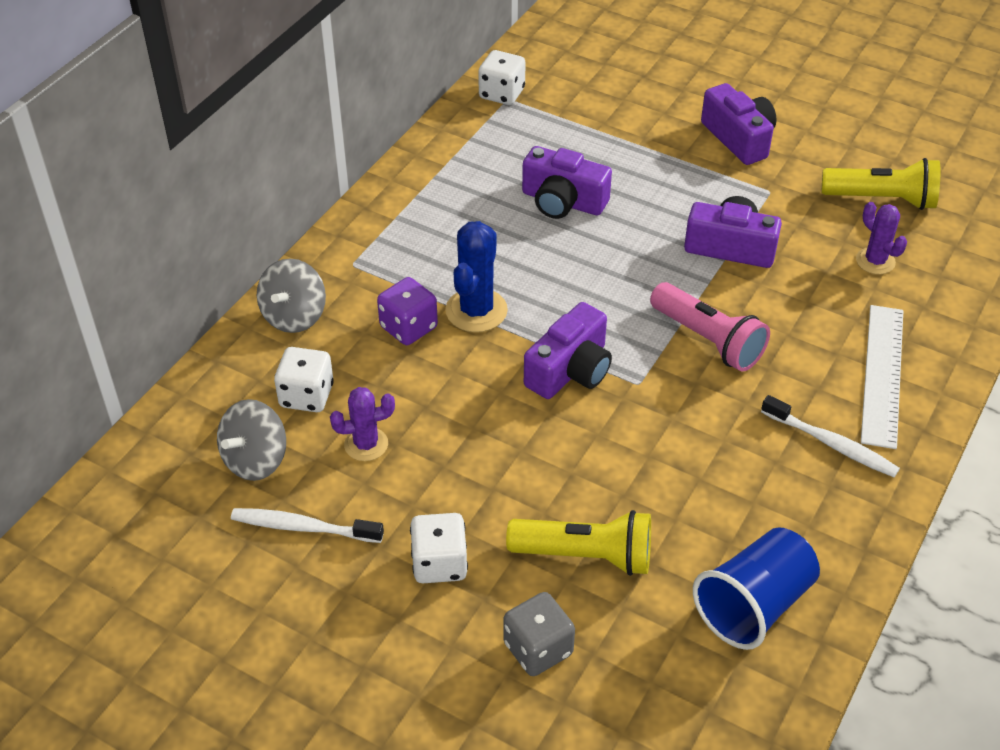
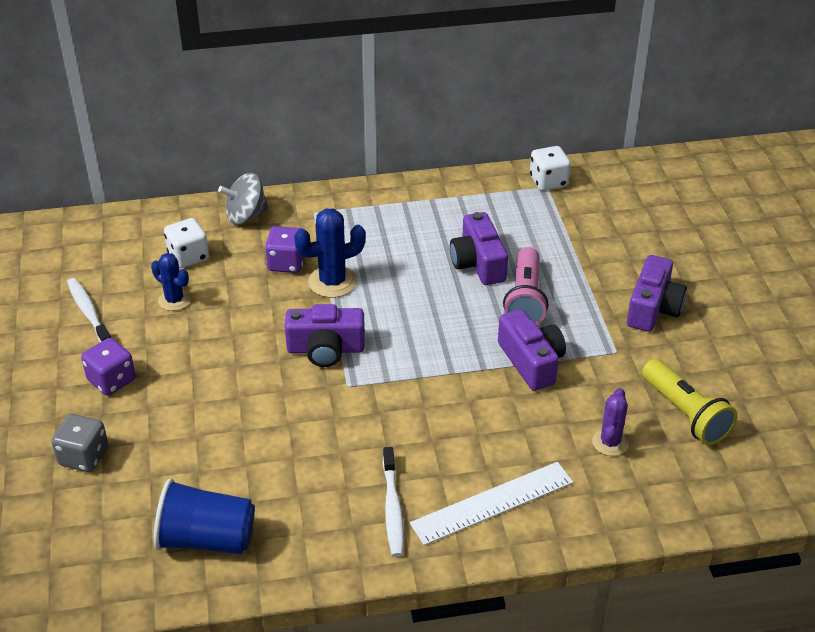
camera: 50 degrees right, 5 degrees down
grey spinning top [217,399,286,481] -> none
purple cactus [330,387,395,461] -> blue cactus [151,253,191,311]
white dice [410,513,468,583] -> purple dice [81,338,136,396]
yellow flashlight [506,510,651,576] -> none
pink flashlight [650,282,770,371] -> pink flashlight moved to [503,247,548,325]

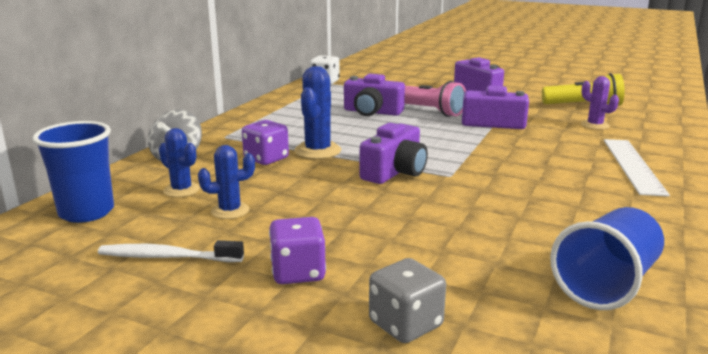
camera: 55 degrees left, 20 degrees down
white dice [164,218,209,268] -> blue cactus [159,128,200,197]
white toothbrush [383,447,404,557] -> none
none -> blue cup [32,121,114,223]

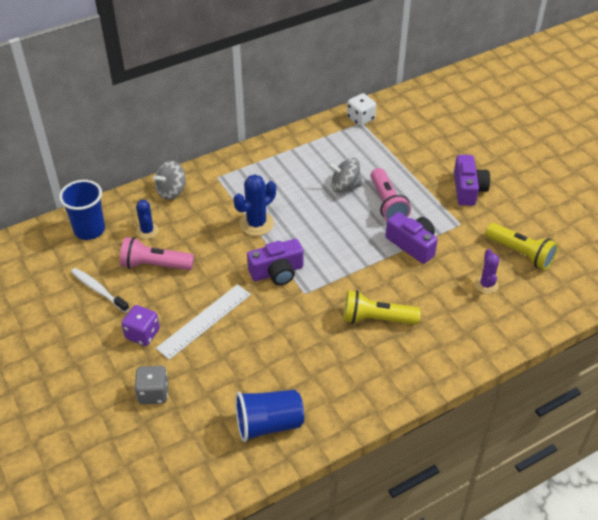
camera: 35 degrees right, 25 degrees up
blue cactus [198,145,255,219] -> pink flashlight [120,237,194,270]
purple dice [242,120,289,165] -> none
purple camera [344,74,405,116] -> grey spinning top [328,158,362,193]
white ruler [604,139,670,197] -> white ruler moved to [156,284,251,360]
none -> yellow flashlight [344,290,421,325]

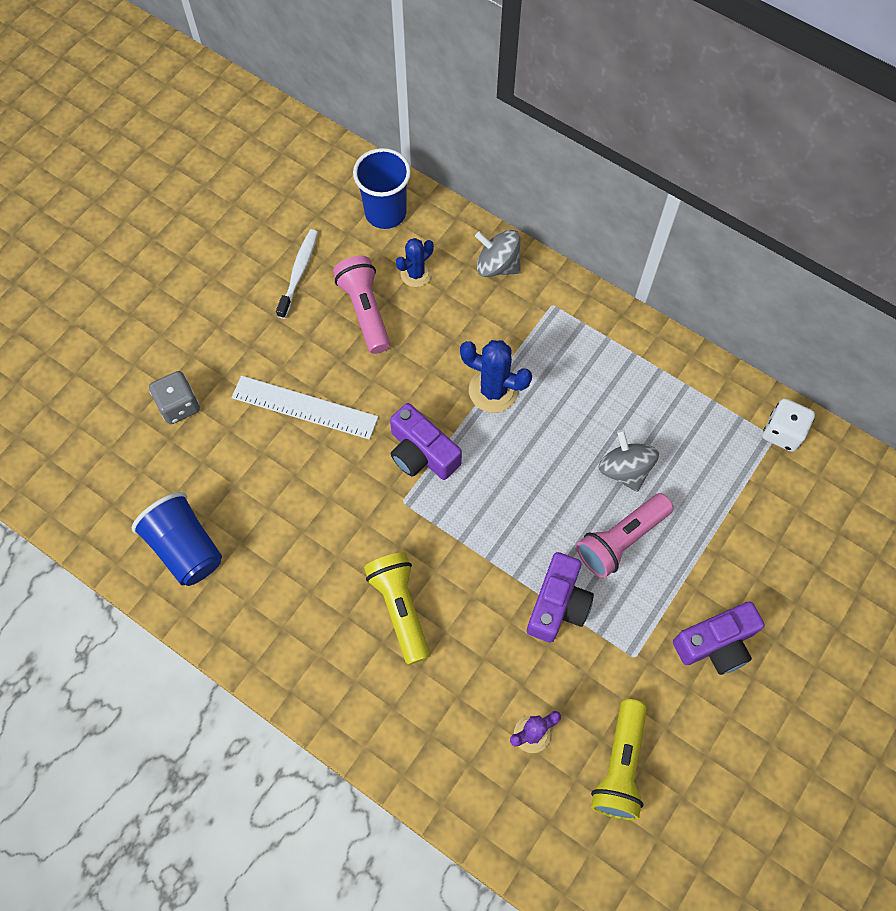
camera: 65 degrees right, 20 degrees up
purple dice [122,305,160,346] -> none

